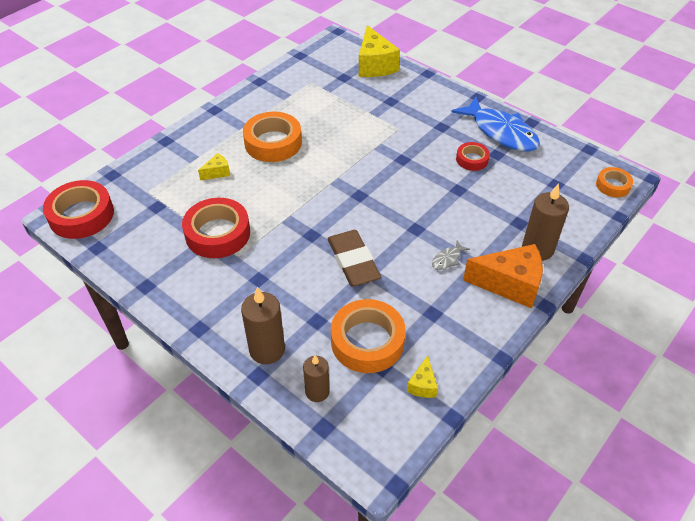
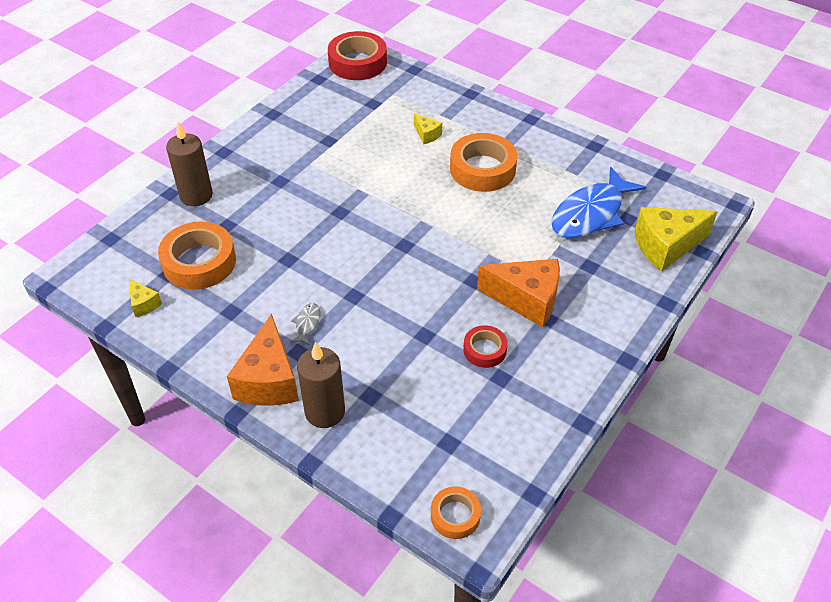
camera: 85 degrees right, 0 degrees up
red tape [182,198,250,258] -> none
brown candle [303,355,330,402] -> none
brown eraser [328,230,381,286] -> none
yellow cheese [407,355,438,398] -> yellow cheese turned 135 degrees counterclockwise [129,279,162,317]
grey fish [432,241,470,270] -> grey fish turned 60 degrees clockwise [290,303,321,345]
blue fish [452,97,540,152] -> blue fish moved to [551,167,646,238]
none -> orange cheese [477,259,560,327]

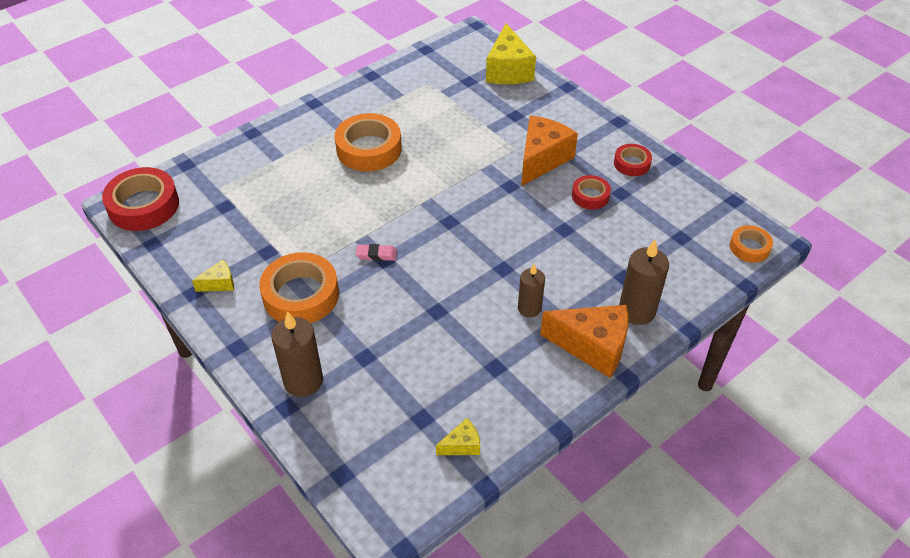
camera: 75 degrees left, 0 degrees up
orange tape [158,222,236,290] -> orange tape moved to [259,252,339,323]
grey fish [290,303,321,345] -> brown candle [518,264,545,317]
yellow cheese [414,113,442,145] -> yellow cheese moved to [192,260,234,292]
blue fish [551,167,646,238] -> none
none -> pink eraser [356,244,397,261]
none -> red tape [614,144,652,176]

